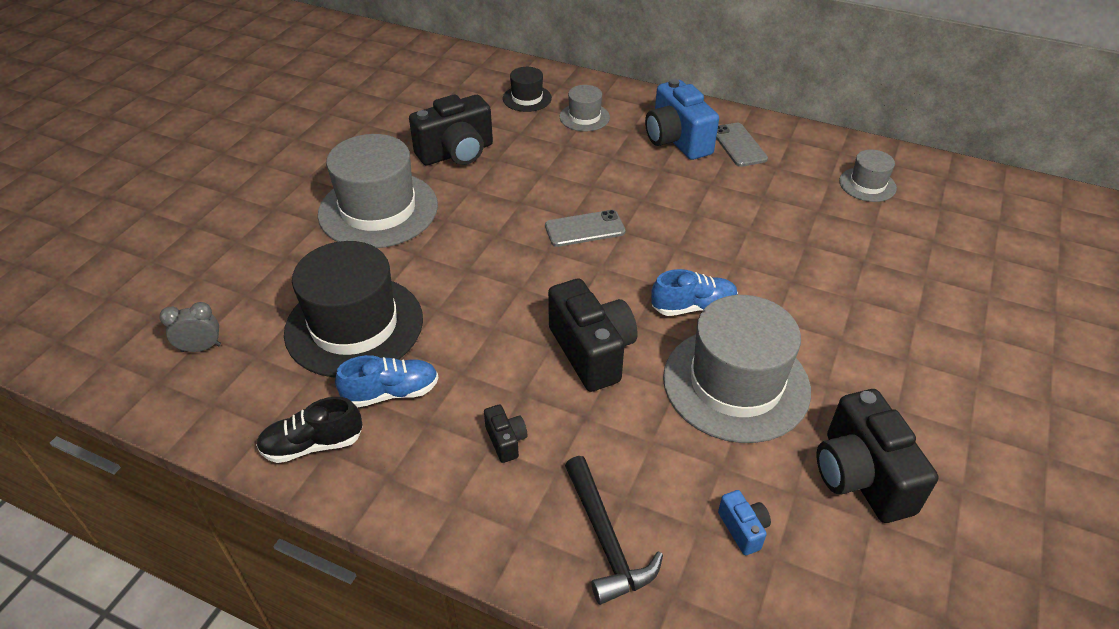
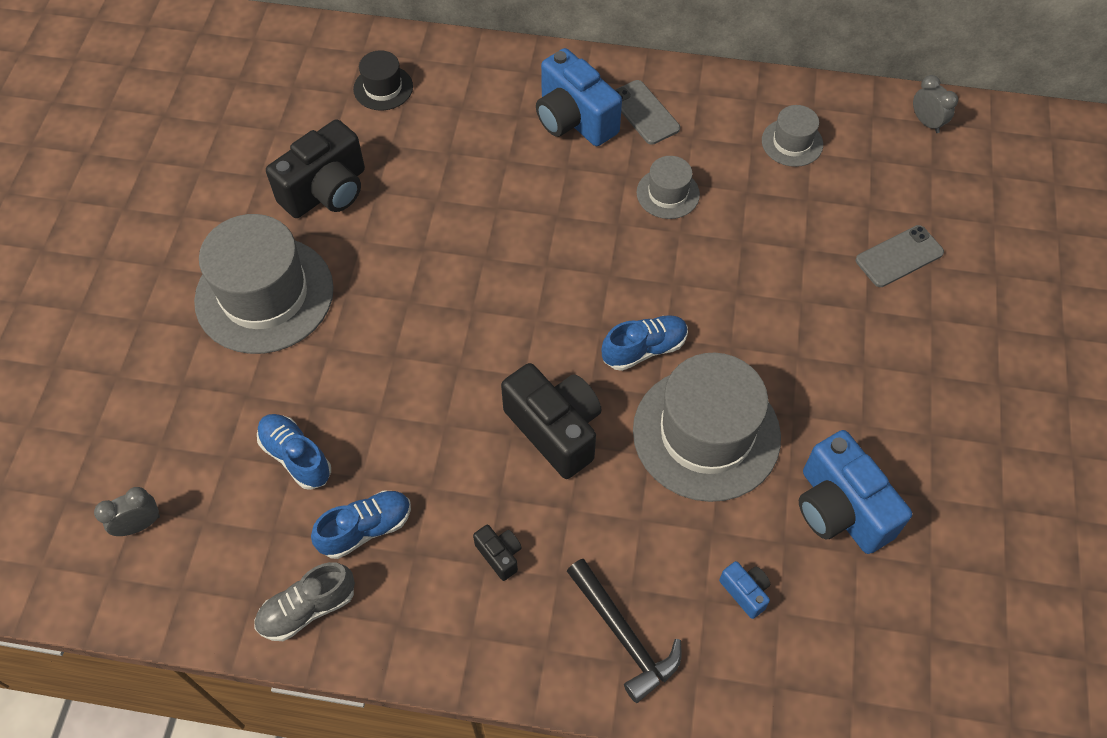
camera: 15 degrees left, 15 degrees up
black shoe [256,397,362,463] -> grey shoe [254,562,355,641]
black hat [284,241,423,377] -> blue shoe [257,414,331,490]
grey phone [545,210,626,247] -> grey phone moved to [855,225,944,287]
grey hat [560,85,610,131] -> grey hat moved to [637,156,700,219]
black camera [817,389,938,523] -> blue camera [799,430,912,554]
none -> grey clock [913,75,958,133]

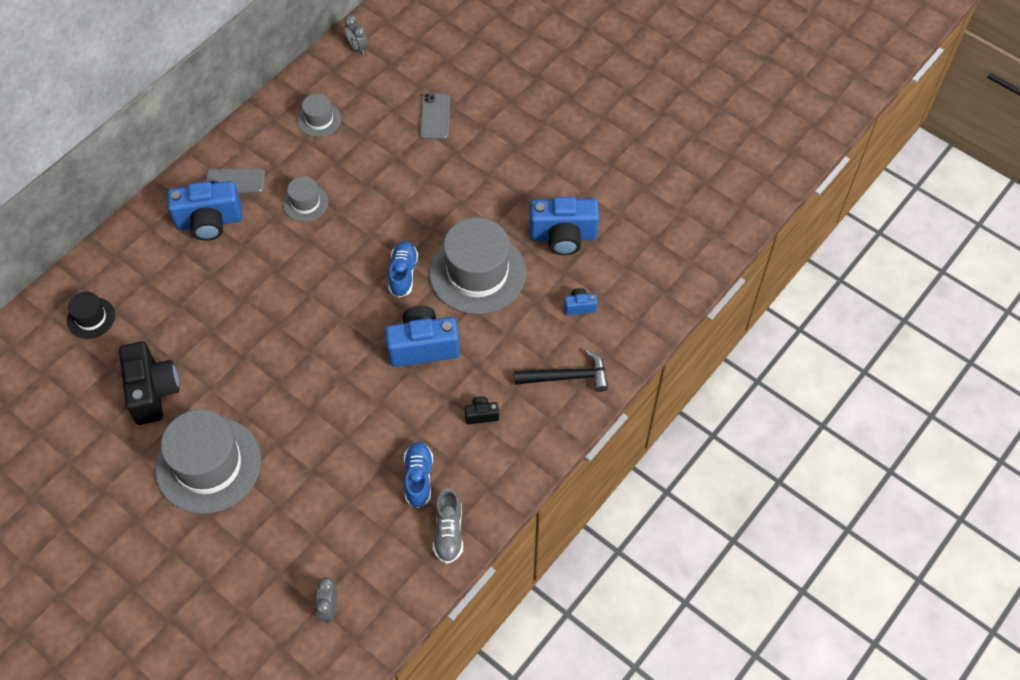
camera: 60 degrees left, 0 degrees up
blue shoe [257,414,331,490] -> none
black camera [501,363,602,479] -> blue camera [385,306,460,367]
grey clock [913,75,958,133] -> grey clock turned 120 degrees counterclockwise [344,15,368,55]

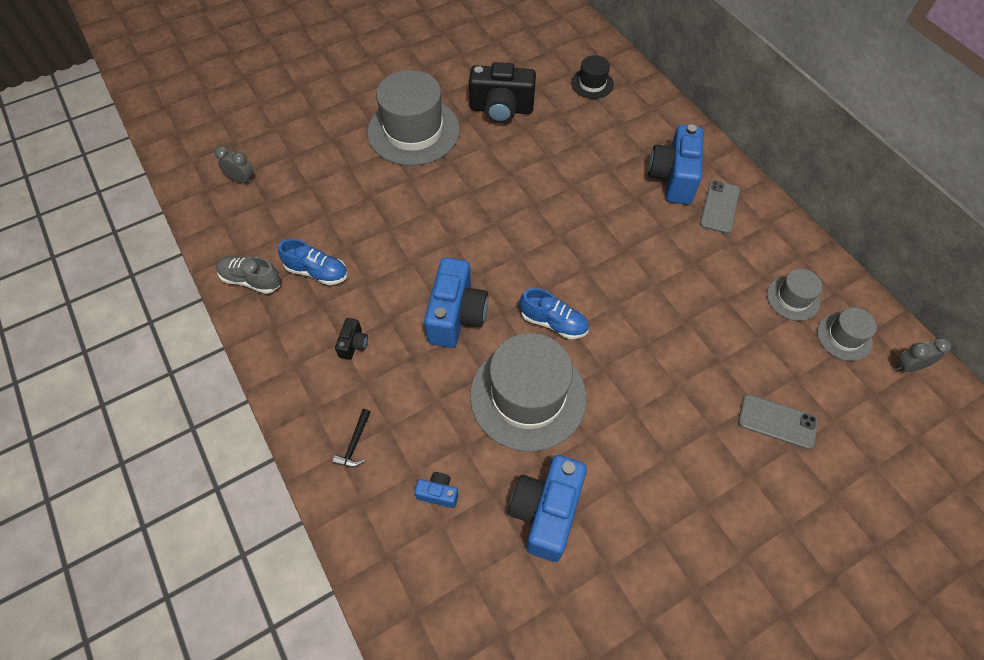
camera: 110 degrees right, 0 degrees up
grey hat [283,176,328,222] -> grey hat moved to [817,307,877,361]
black hammer [514,350,608,392] -> black hammer [332,409,371,467], size x0.56
blue camera [564,288,598,315] -> blue camera turned 90 degrees counterclockwise [414,472,458,508]

